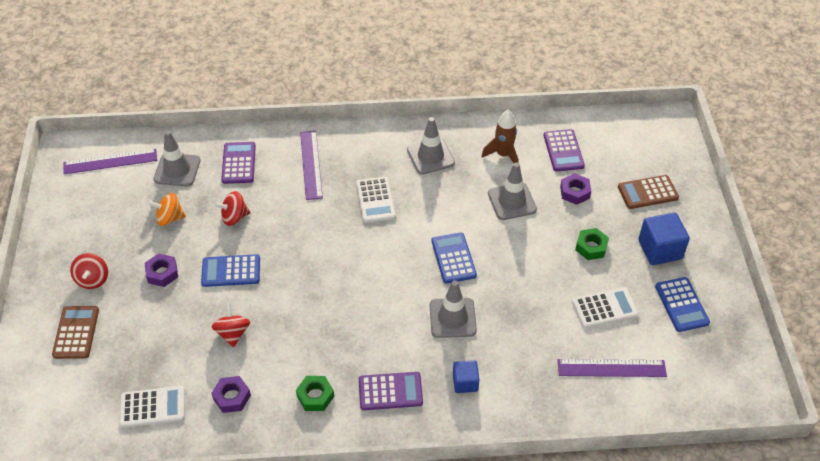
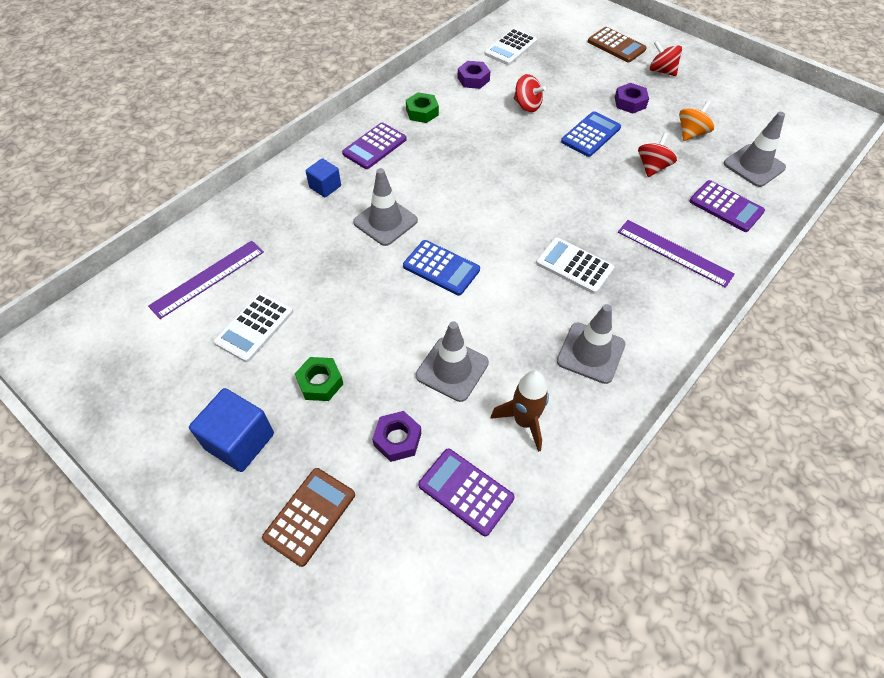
camera: 135 degrees right, 5 degrees up
purple ruler [63,149,157,174] -> none
blue calculator [655,277,710,332] -> none

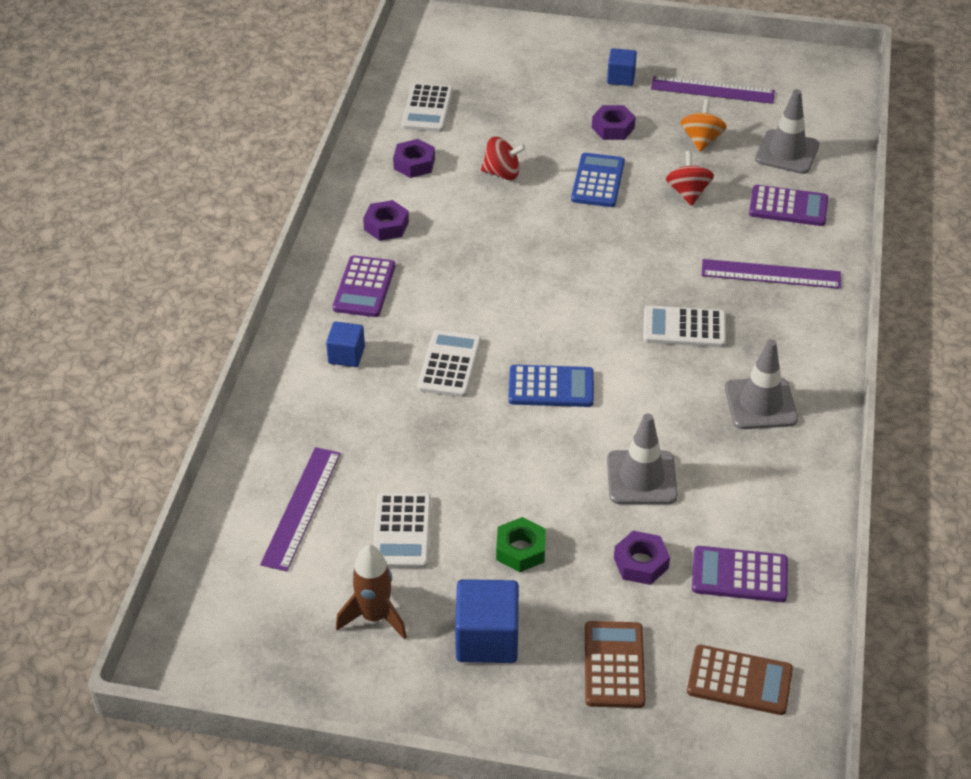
camera: 30 degrees left, 10 degrees down
grey traffic cone [353,168,418,246] -> white calculator [417,330,481,397]
green nut [406,92,439,123] -> purple nut [363,200,409,241]
brown rocket [490,370,549,452] -> brown rocket moved to [336,545,407,640]
brown calculator [588,27,647,62] -> brown calculator moved to [687,645,793,715]
red spinning top [650,40,682,76] -> blue cube [607,48,637,86]
none -> purple ruler [651,76,775,104]

